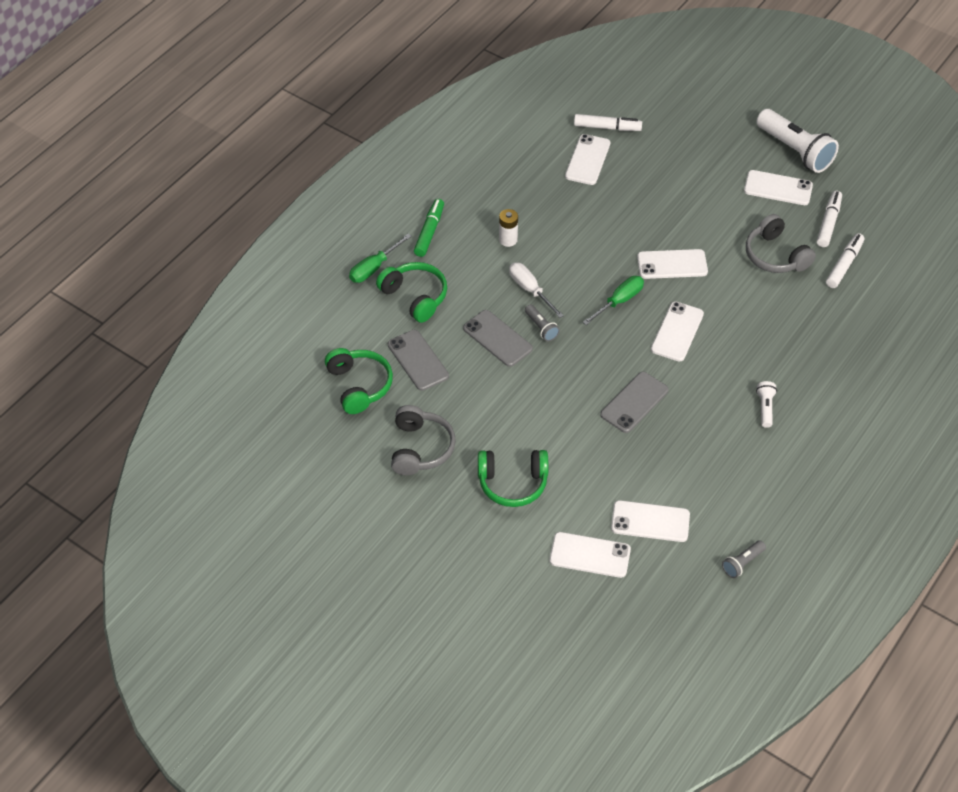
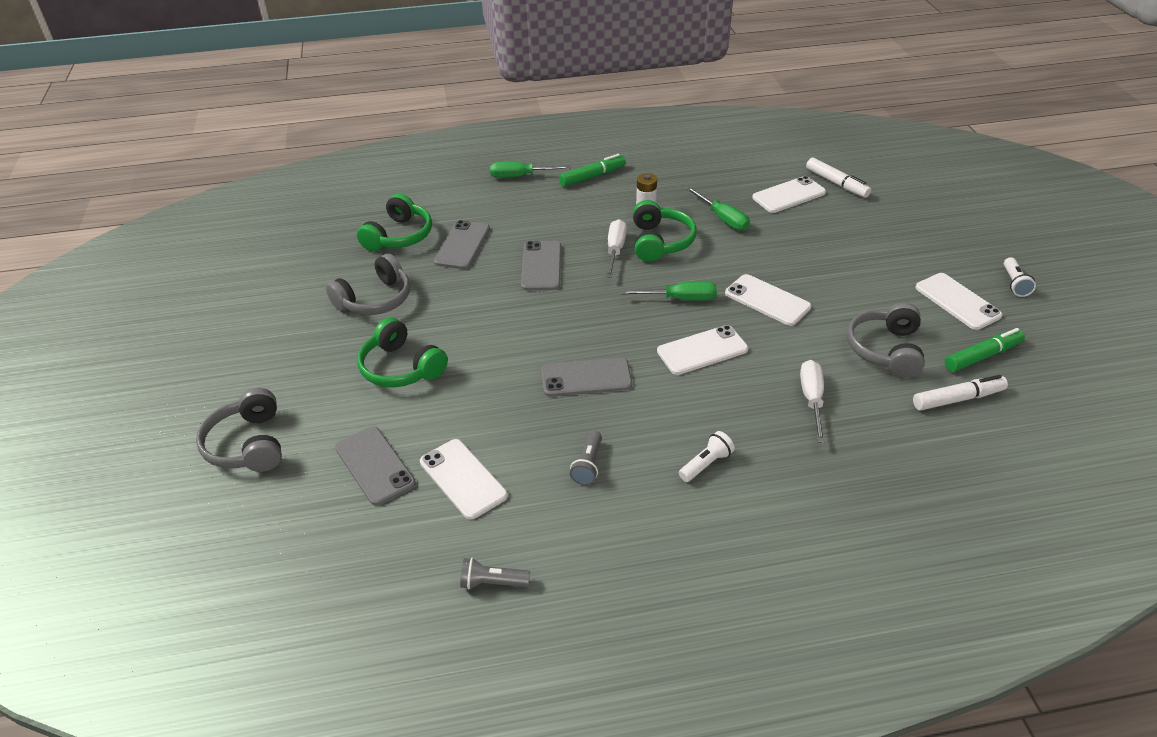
camera: 45 degrees right, 10 degrees down
green headphones [376,262,447,323] -> green headphones moved to [633,200,697,262]
grey flashlight [525,305,560,341] -> grey flashlight moved to [570,431,602,485]
white phone [550,532,631,578] -> grey phone [335,426,416,506]
white flashlight [757,109,839,173] -> white flashlight [1004,257,1036,297], size x0.47
white marker [817,191,842,247] -> green marker [945,328,1025,372]
none -> grey headphones [196,388,282,472]
none -> green screwdriver [686,187,750,231]
none -> white screwdriver [800,360,825,443]

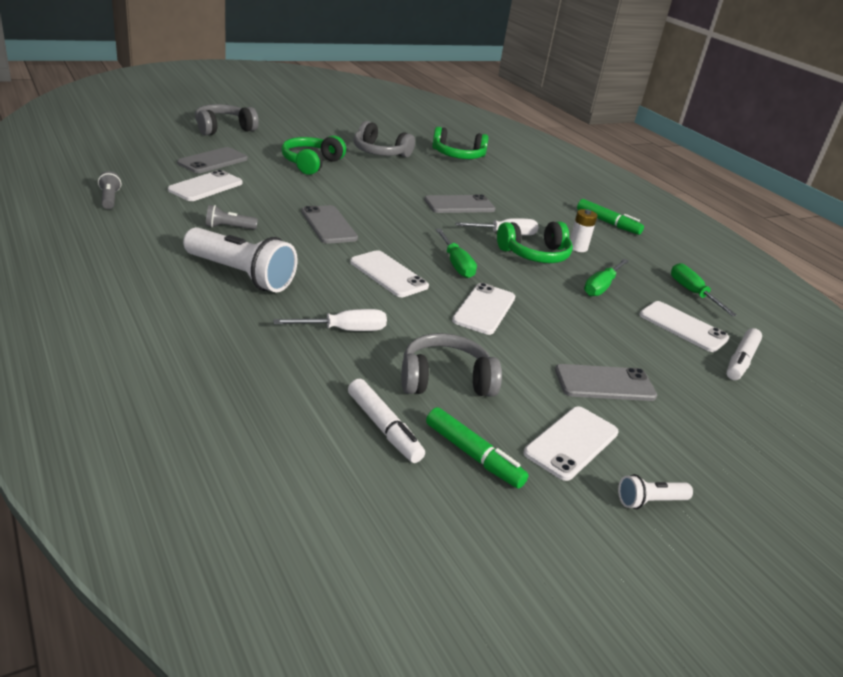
camera: 65 degrees right, 10 degrees down
grey phone [434,220,490,269] -> grey phone moved to [555,364,657,401]
green screwdriver [490,162,571,178] -> green screwdriver moved to [671,263,737,316]
white flashlight [679,431,735,482] -> white flashlight [183,227,298,292], size x2.14

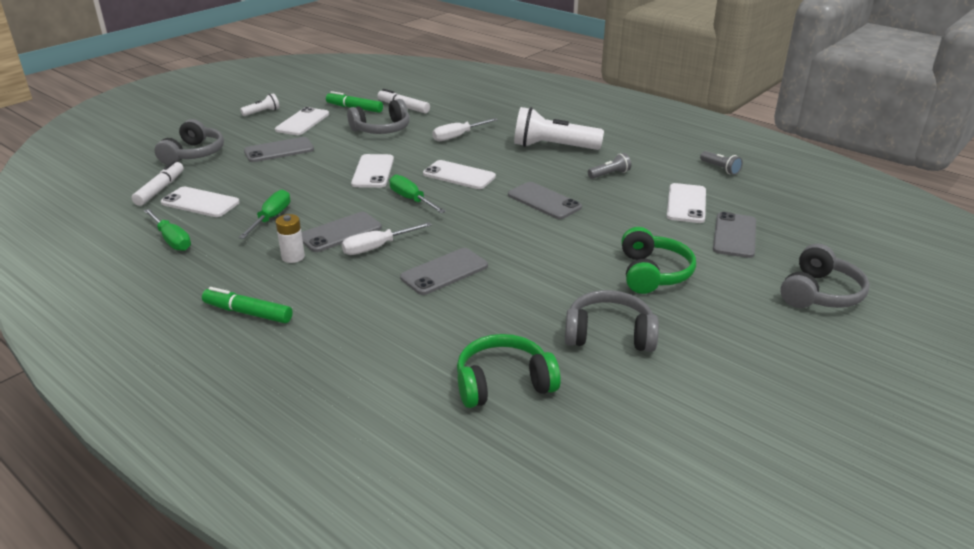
camera: 165 degrees right, 0 degrees up
green headphones [497,221,573,263] -> grey phone [301,212,382,252]
none -> grey headphones [155,119,224,165]

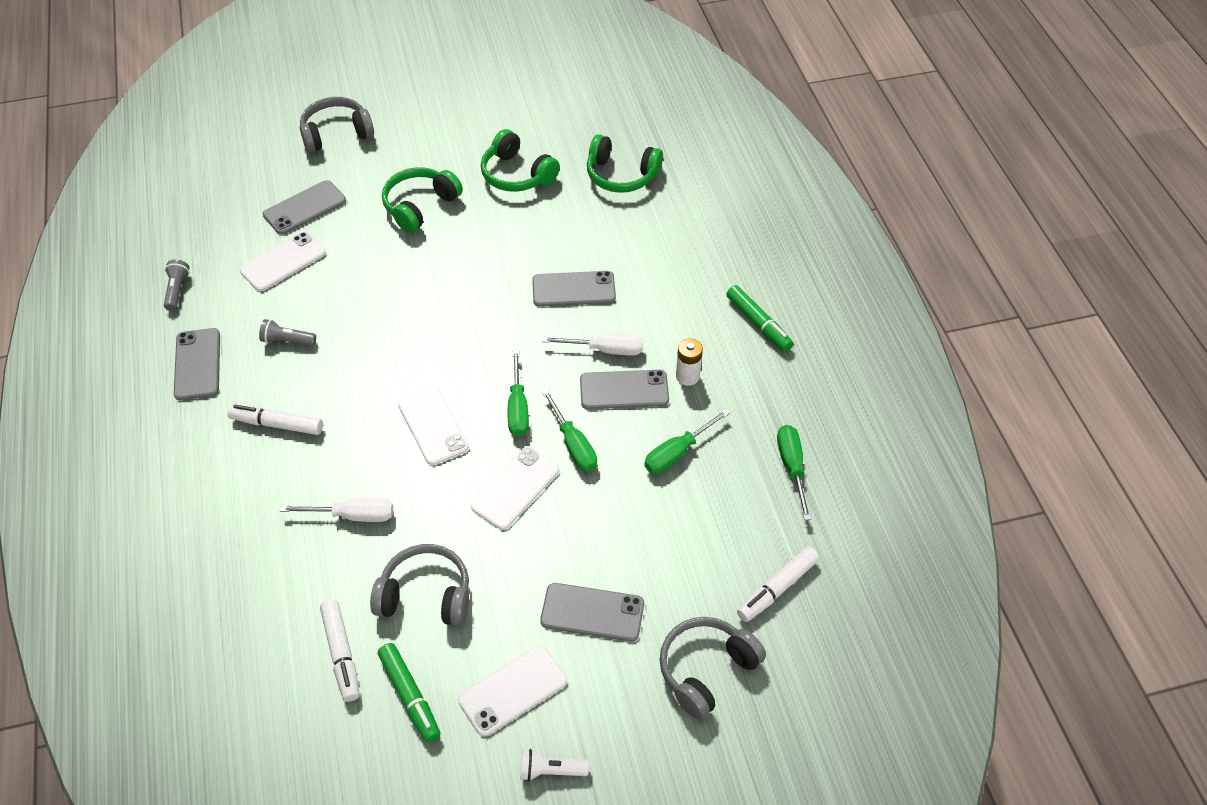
camera: 145 degrees left, 20 degrees up
white phone [161,187,240,217] -> none
grey phone [508,182,582,219] -> grey phone moved to [174,328,220,401]
white flashlight [514,107,604,150] -> white marker [227,405,323,435]
grey headphones [565,290,659,352] -> green headphones [481,129,560,192]
none -> green screwdriver [541,389,597,472]

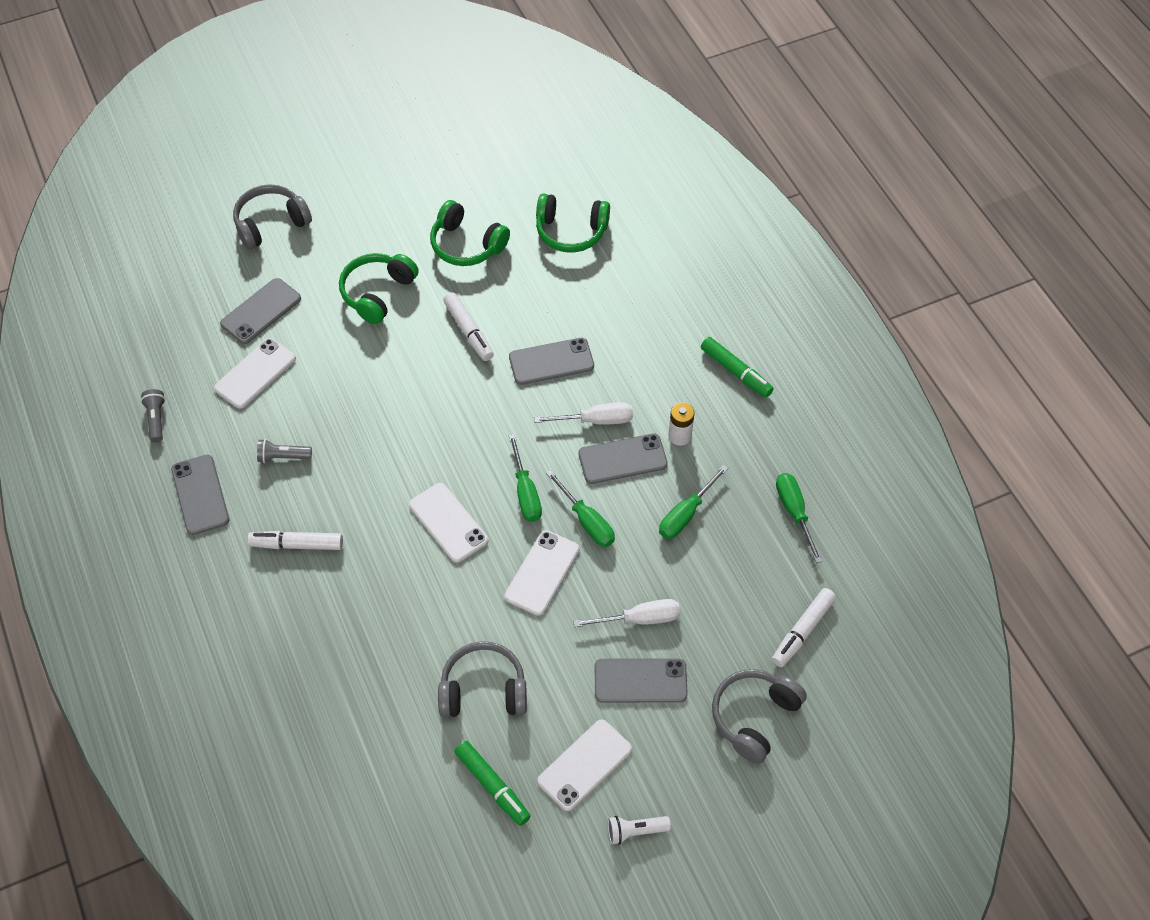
camera: 10 degrees left, 5 degrees up
white screwdriver [280,498,393,522] -> white screwdriver moved to [573,599,680,627]
white marker [320,599,360,702] -> white marker moved to [443,292,494,361]

